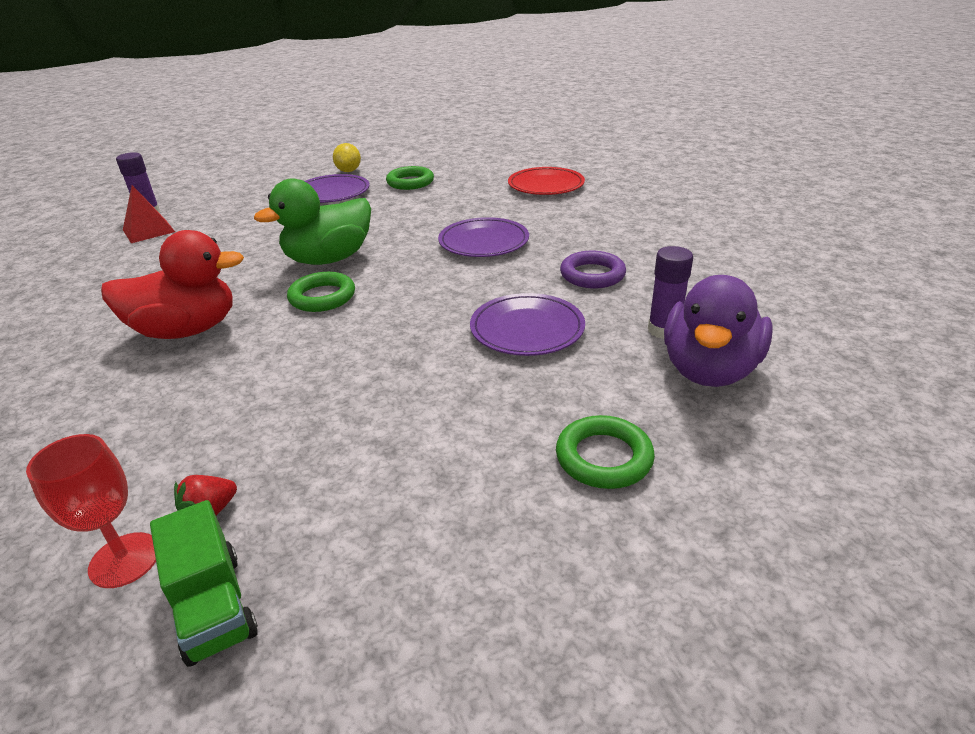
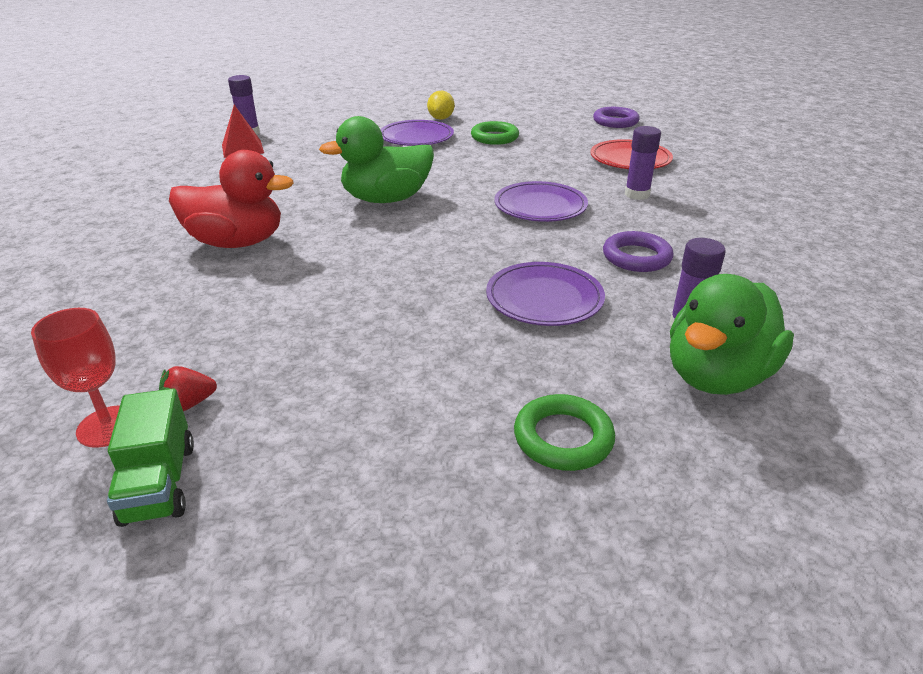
camera: 15 degrees right, 0 degrees up
green ring [287,272,355,312] -> none
purple duck [664,275,773,387] -> green duck [670,274,794,395]
none -> purple ring [593,107,640,128]
none -> purple glue stick [625,126,661,200]

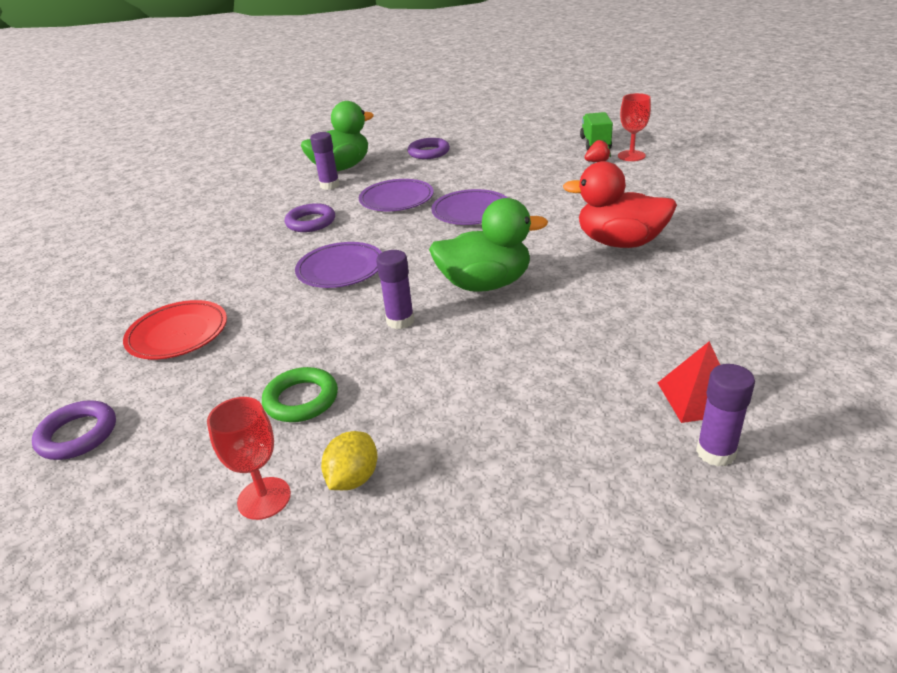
camera: 165 degrees left, 0 degrees up
purple plate [380,120,454,146] -> purple plate moved to [431,189,507,225]
green ring [514,394,615,471] -> purple ring [407,138,450,159]
purple glue stick [625,126,661,200] -> purple glue stick moved to [376,250,414,329]
none -> red goblet [207,397,291,520]

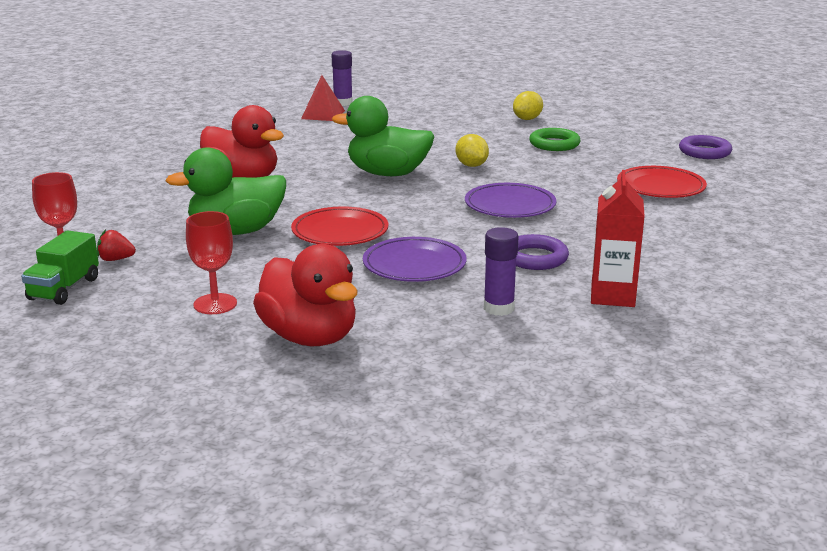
camera: 165 degrees left, 10 degrees down
red goblet [207,397,291,520] -> red goblet moved to [186,211,237,314]
green duck [301,101,374,171] -> green duck moved to [165,147,286,235]
purple glue stick [376,250,414,329] -> yellow lemon [456,134,489,167]
purple ring [407,138,450,159] -> red duck [253,244,358,346]
purple plate [431,189,507,225] -> red plate [291,207,388,246]
none -> red carton [591,170,645,307]

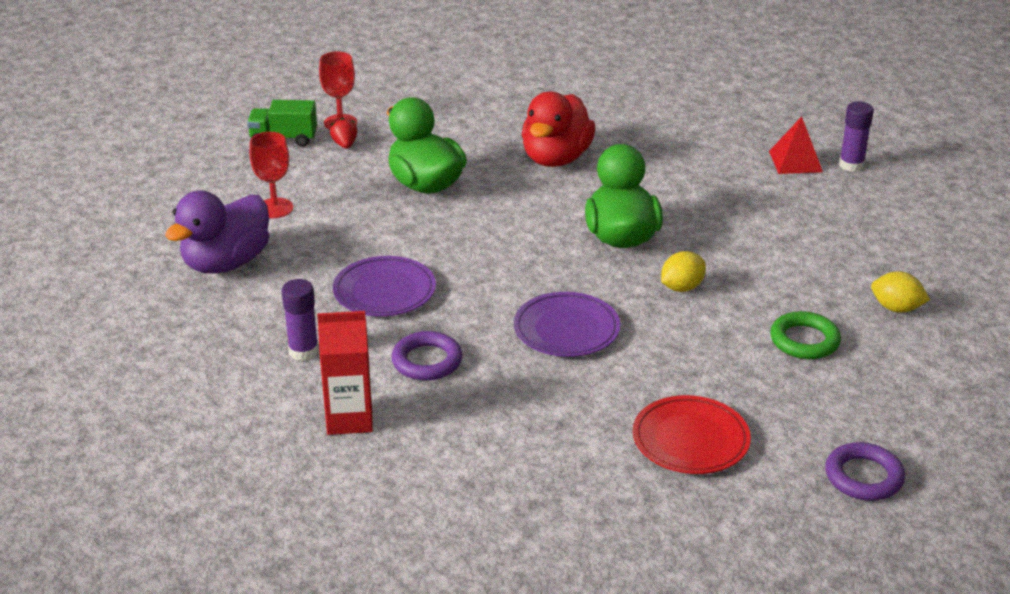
camera: 75 degrees right, 10 degrees up
red duck [253,244,358,346] -> purple duck [165,191,269,274]
red plate [291,207,388,246] -> none

